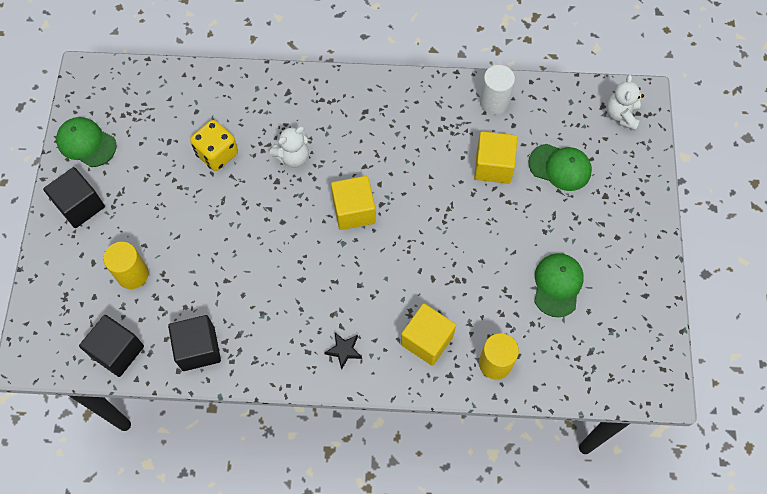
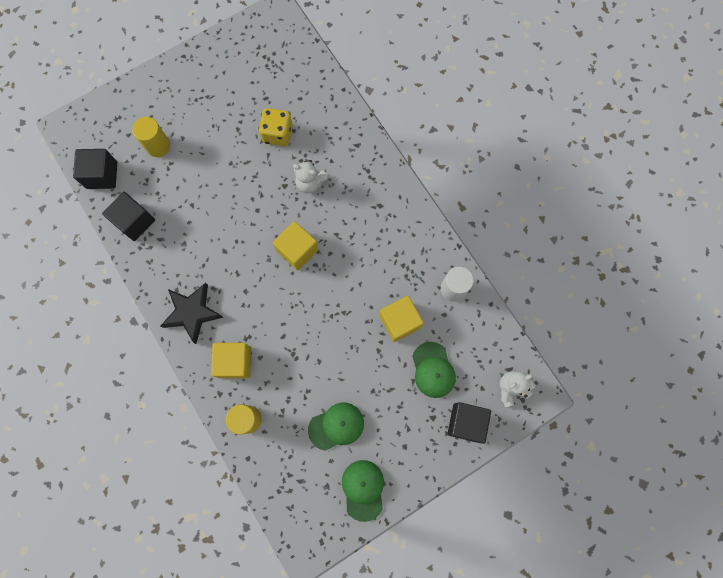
camera: 55 degrees right, 10 degrees up
black cube [43,167,105,228] -> black cube moved to [448,402,491,444]
green cap [56,117,116,167] -> green cap moved to [342,460,384,522]
black star [324,333,362,370] -> black star [160,283,223,344], size x2.02

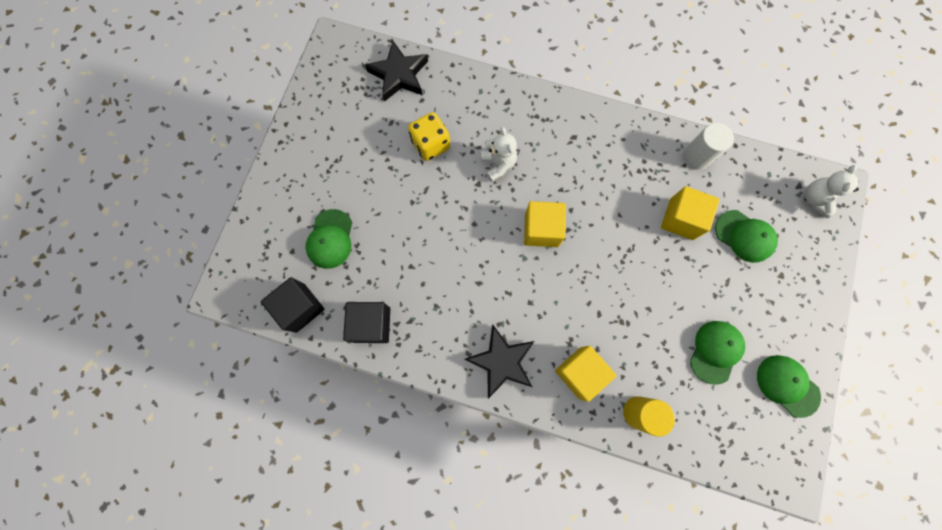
camera: 40 degrees left, 0 degrees up
yellow cylinder [132,117,170,157] -> green cap [306,209,352,269]
white teddy bear [293,160,328,194] -> white teddy bear turned 90 degrees counterclockwise [481,127,517,182]
black cube [448,402,491,444] -> none
none -> black star [365,40,428,102]

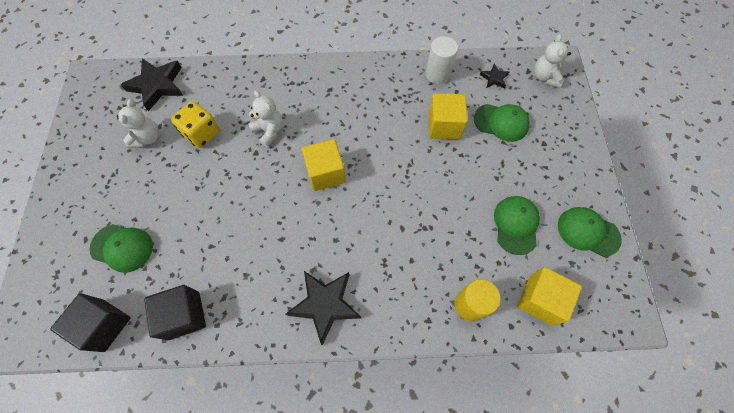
camera: 20 degrees left, 10 degrees down
green cap [306,209,352,269] -> green cap turned 60 degrees counterclockwise [90,224,153,273]
yellow cube [555,346,617,402] -> yellow cube moved to [517,267,582,326]
none -> white teddy bear [117,99,159,148]
none -> black star [480,64,509,88]

